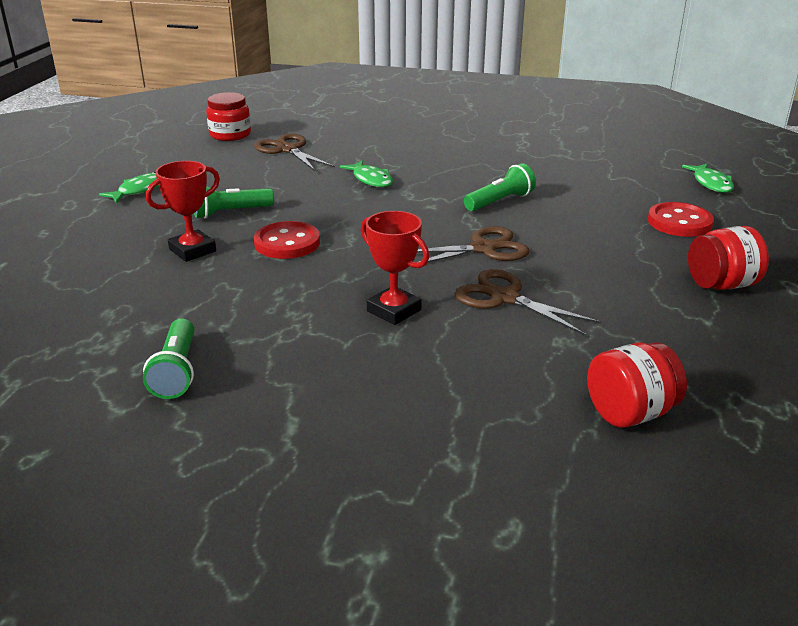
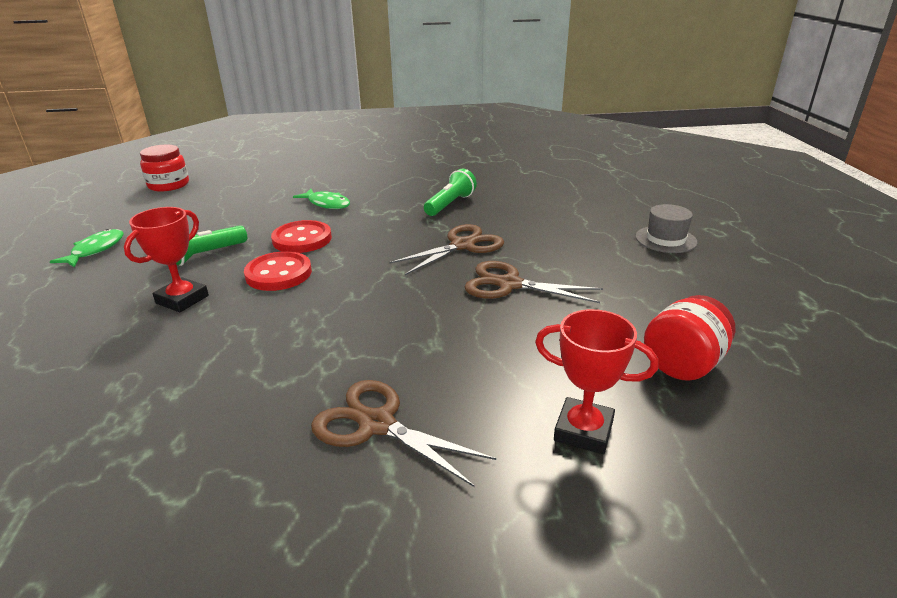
camera: 20 degrees left, 0 degrees up
green flashlight [143,319,194,399] -> none
brown scissors [254,133,335,171] -> brown scissors moved to [311,380,496,487]
red trophy [360,211,429,325] -> red trophy moved to [535,309,658,454]
red button [648,202,714,237] -> red button moved to [271,220,332,253]
green fish [682,164,734,193] -> none
red jar [688,226,769,290] -> grey hat [635,204,698,253]

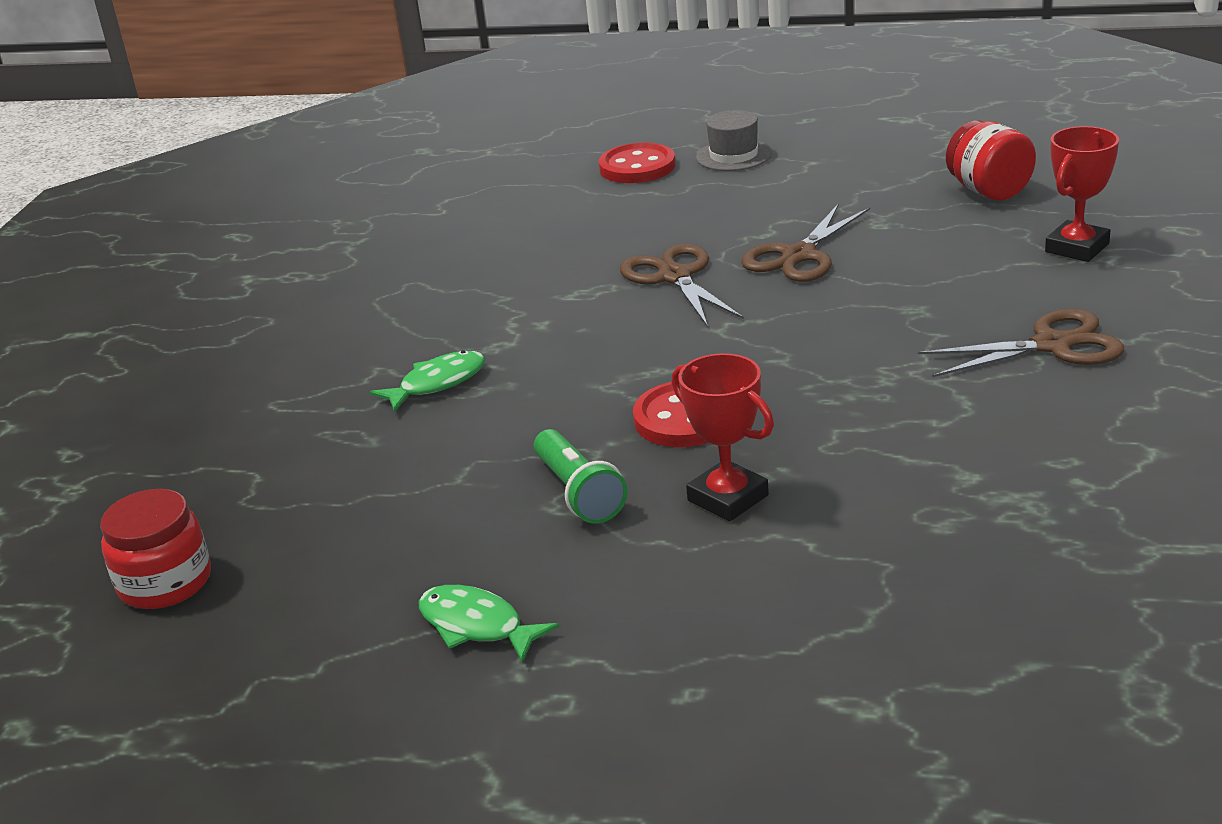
camera: 70 degrees left, 0 degrees up
red button [271,220,332,253] -> red button moved to [599,143,675,183]
brown scissors [311,380,496,487] -> brown scissors turned 150 degrees counterclockwise [918,309,1124,377]
green flashlight [424,169,477,216] -> none

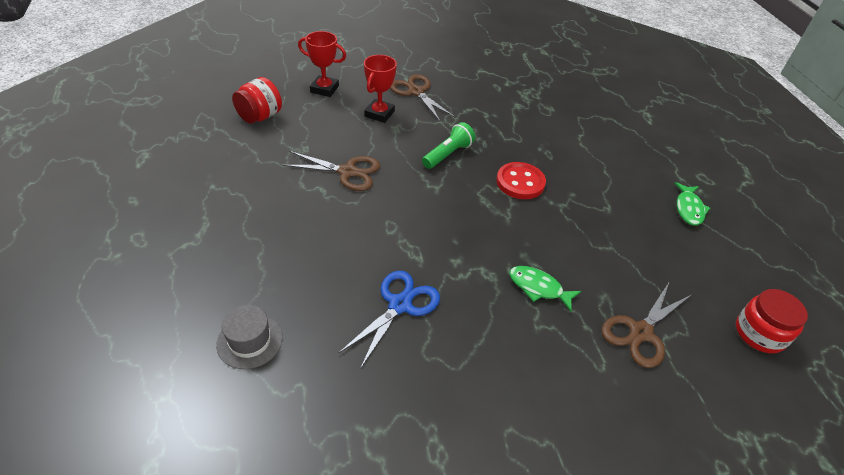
camera: 120 degrees left, 15 degrees up
green flashlight [534,429,628,524] -> green flashlight moved to [422,122,475,169]
red button [599,143,675,183] -> none
brown scissors [620,244,744,327] -> brown scissors moved to [601,281,691,368]
red trophy [672,353,774,522] -> red trophy moved to [364,55,397,123]
grey hat [696,110,772,171] -> grey hat moved to [216,305,283,369]
none -> blue scissors [339,270,440,369]

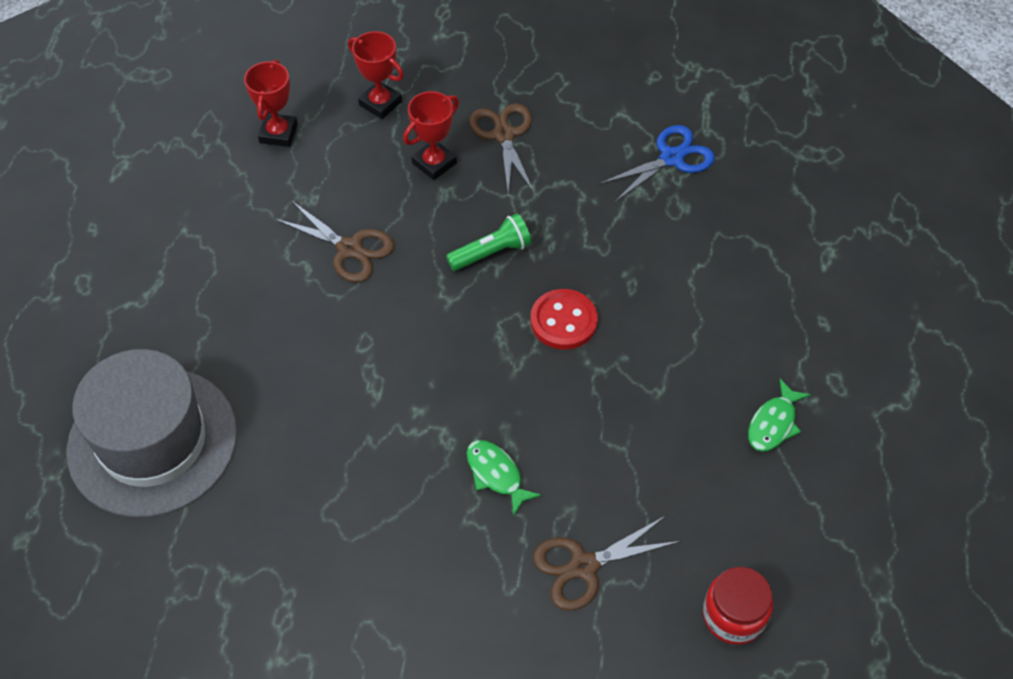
camera: 25 degrees right, 10 degrees up
grey hat [216,305,283,369] -> grey hat [66,349,237,518], size x2.39
red jar [232,77,282,124] -> red trophy [244,60,298,147]
blue scissors [339,270,440,369] -> blue scissors moved to [599,125,715,202]

